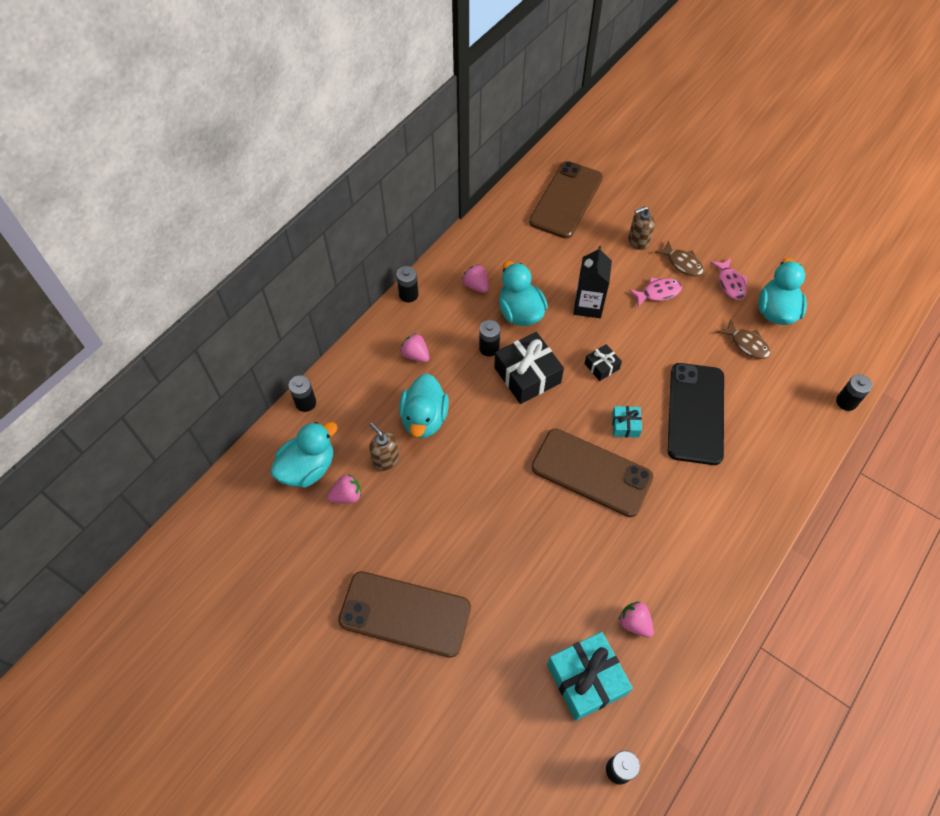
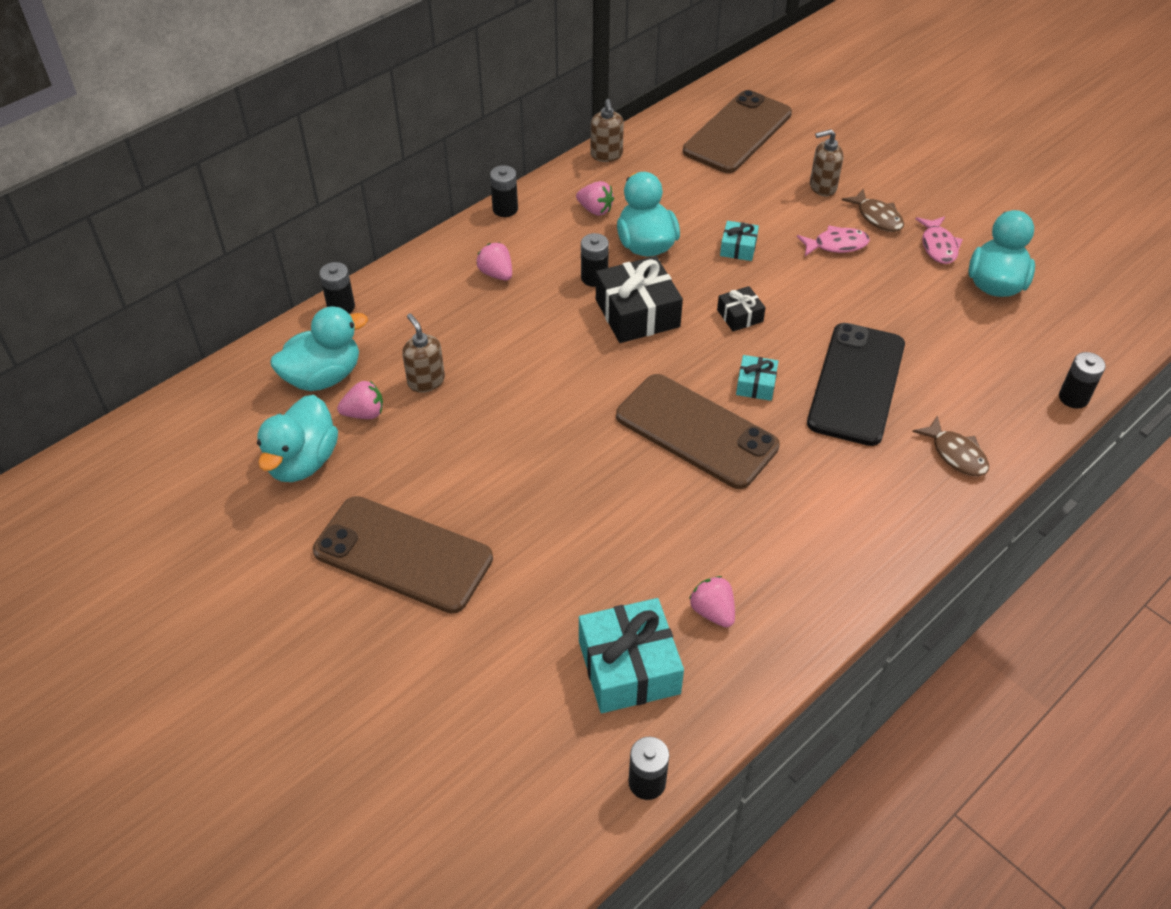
camera: 10 degrees right, 10 degrees down
turquoise duck [399,374,449,438] -> turquoise duck moved to [257,395,338,482]
pink strawberry [462,264,489,293] -> pink strawberry turned 150 degrees clockwise [576,181,614,216]
black carton [574,246,612,318] -> turquoise gift [720,221,759,261]
brown fish [717,320,770,359] -> brown fish moved to [912,415,989,476]
none -> brown soap dispenser [590,99,624,162]

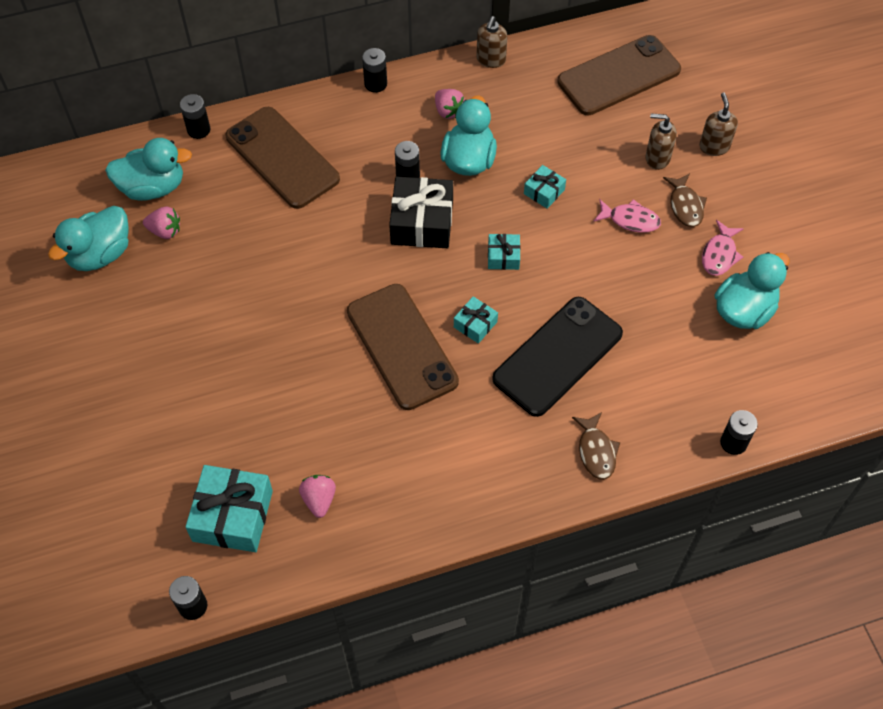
camera: 25 degrees right, 10 degrees up
brown phone [313,496,493,614] -> brown phone moved to [225,107,340,209]
brown soap dispenser [402,313,445,393] -> brown soap dispenser moved to [699,92,738,156]
pink strawberry [476,242,512,281] -> none
black gift [717,286,766,331] -> turquoise gift [488,234,521,270]

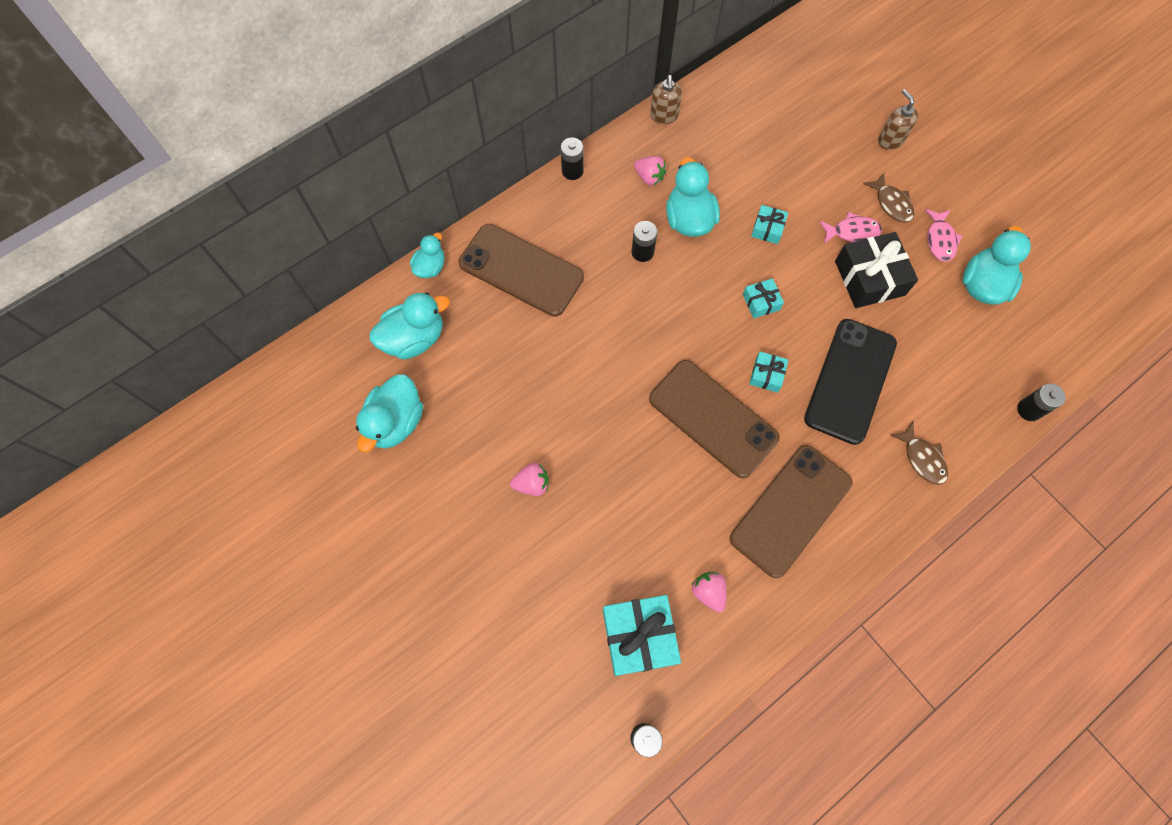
camera: 20 degrees left, 10 degrees up
pink strawberry [143,206,180,239] -> pink strawberry moved to [510,463,549,496]
black battery [180,94,210,139] -> turquoise duck [410,232,444,278]
black gift [389,177,453,248] -> black gift moved to [835,232,918,308]
brown phone [557,35,681,115] -> brown phone moved to [730,445,852,578]
brown soap dispenser [646,113,677,170] -> none

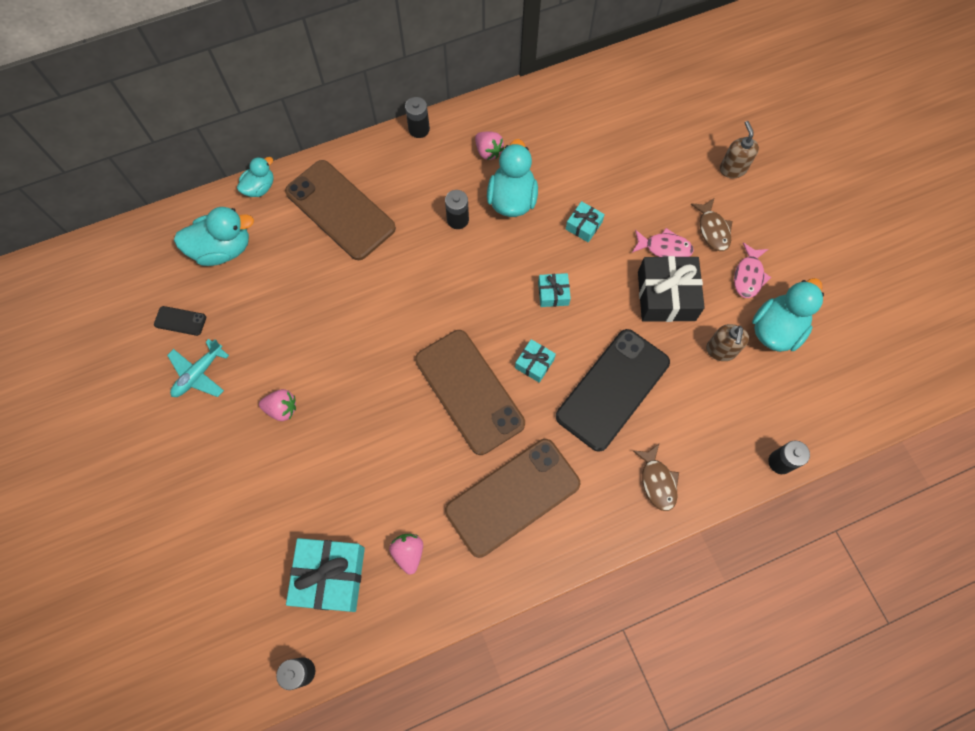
camera: 15 degrees right, 0 degrees up
turquoise duck [356,374,423,452] -> black phone [154,306,206,336]
brown soap dispenser [650,75,682,124] -> brown soap dispenser moved to [706,324,749,361]
none -> turquoise plane [167,339,229,397]

